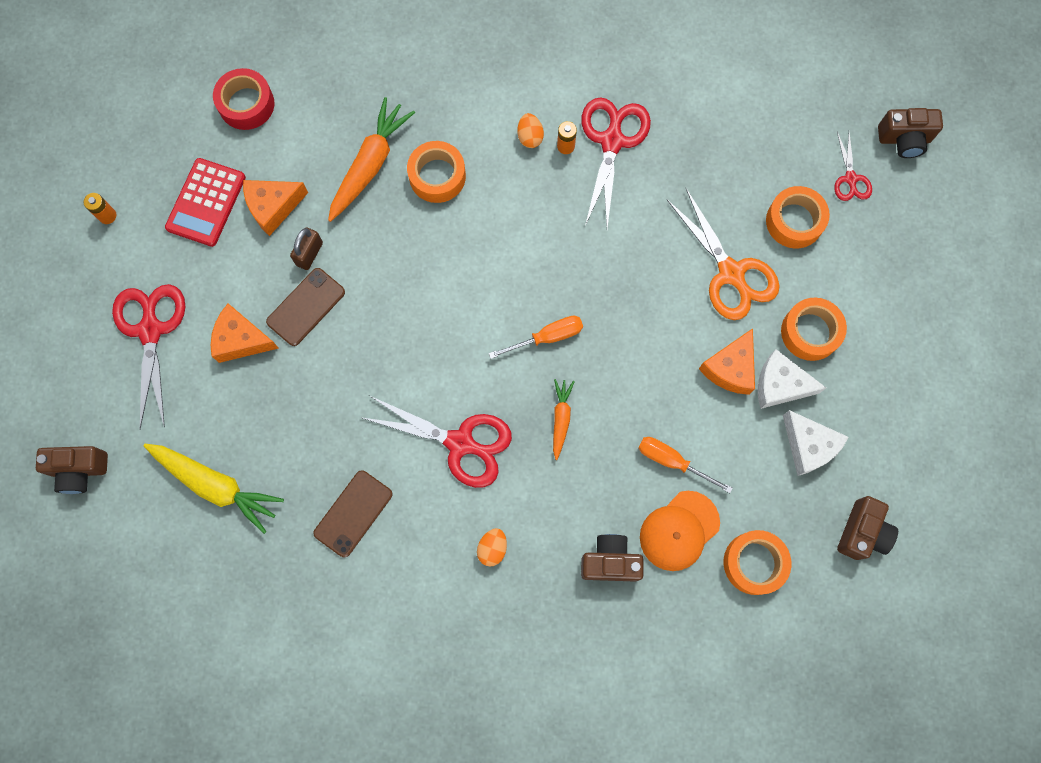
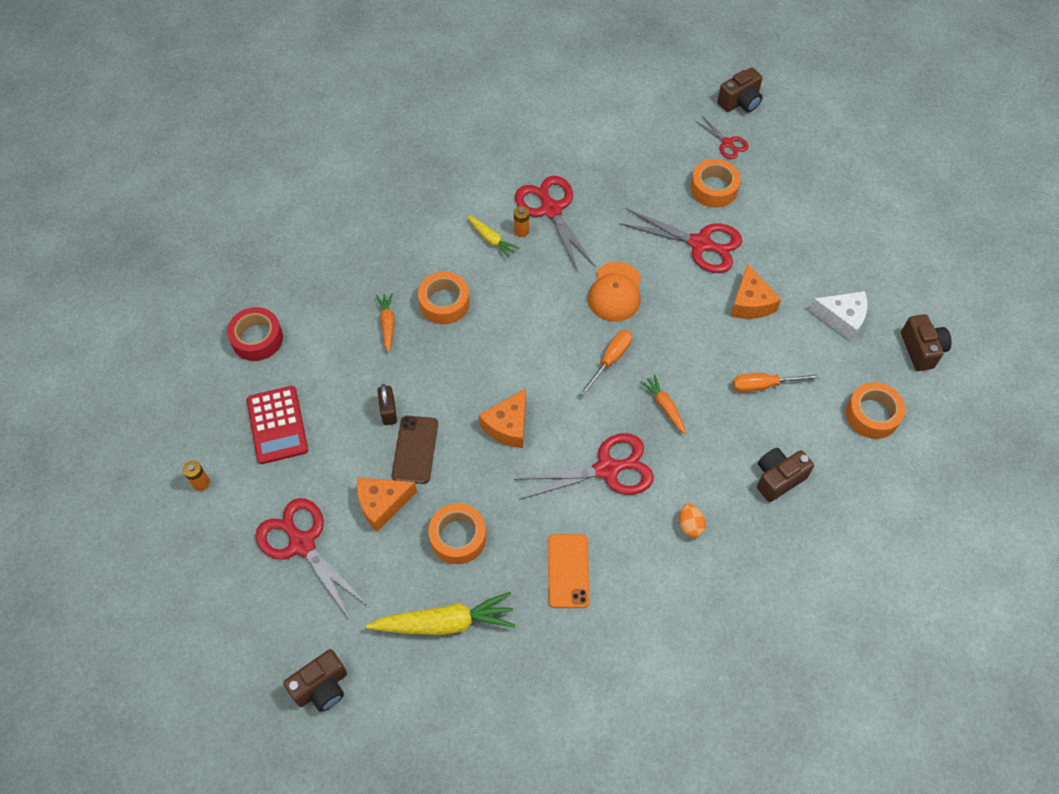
camera: 35 degrees left, 15 degrees down
orange cheese [243,180,308,236] -> orange cheese moved to [479,388,526,448]
brown phone [313,470,393,557] -> orange phone [548,534,589,608]
orange carrot [328,97,415,222] -> orange carrot [376,293,395,353], size x0.55
orange egg [518,113,544,148] -> yellow carrot [467,216,519,258]
orange cap [640,491,720,571] -> orange cap moved to [588,262,641,322]
orange scissors [667,188,780,320] -> red scissors [619,208,742,273]
white cheese [758,349,826,409] -> none
orange tape [781,298,847,361] -> orange tape moved to [428,503,486,564]

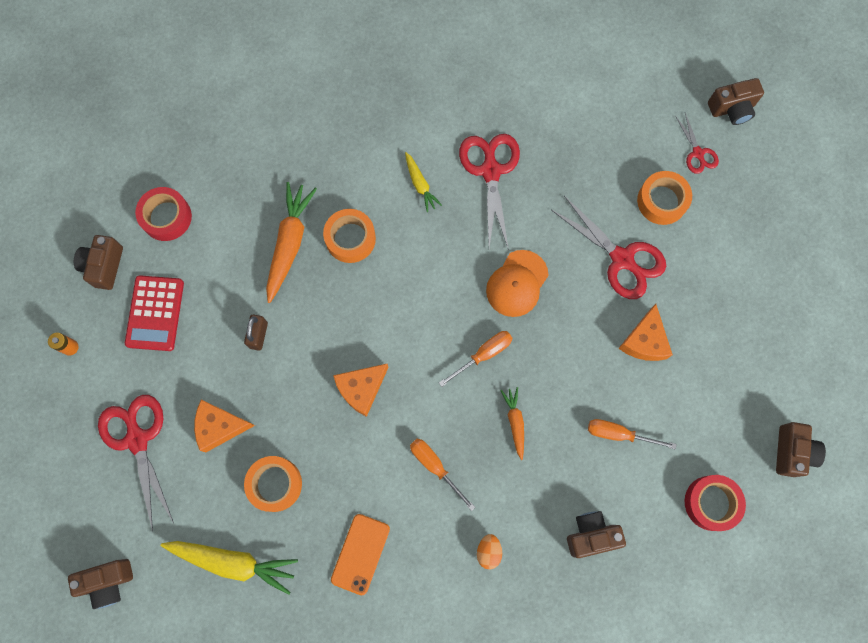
camera: 20 degrees right, 15 degrees up
orange carrot [376,293,395,353] -> orange carrot [266,182,317,303], size x1.83
brown phone [392,416,438,484] -> none
orange battery [514,206,529,237] -> none
red scissors [514,433,654,500] -> orange screwdriver [410,439,475,511]
white cheese [809,291,868,342] -> none
orange tape [846,382,905,439] -> red tape [685,475,746,531]
none -> brown camera [74,235,123,290]

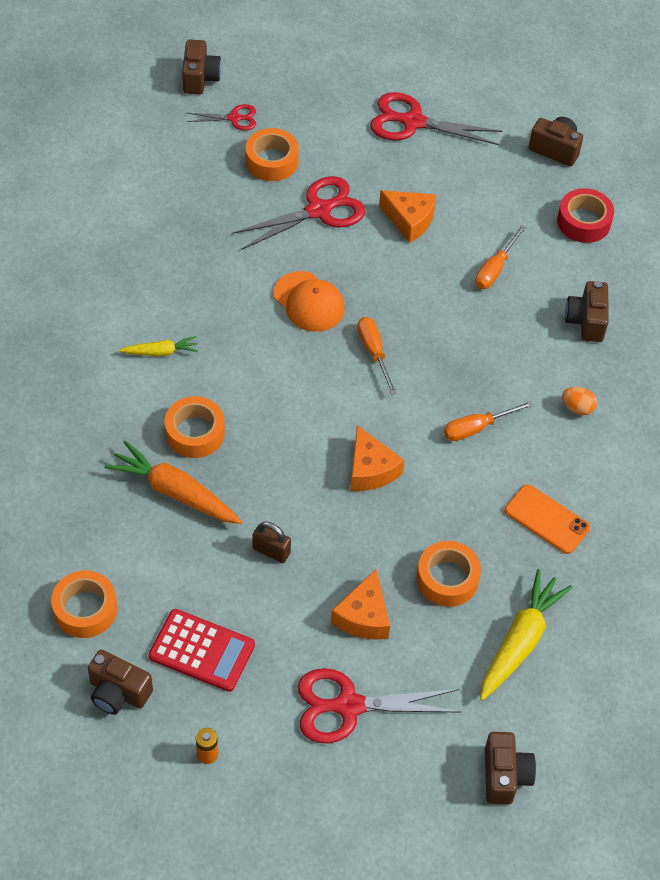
camera: 75 degrees left, 20 degrees down
red tape [135,187,192,241] -> orange tape [51,570,117,638]
red scissors [459,134,520,250] -> red scissors moved to [370,92,502,145]
orange carrot [501,387,524,460] -> none

